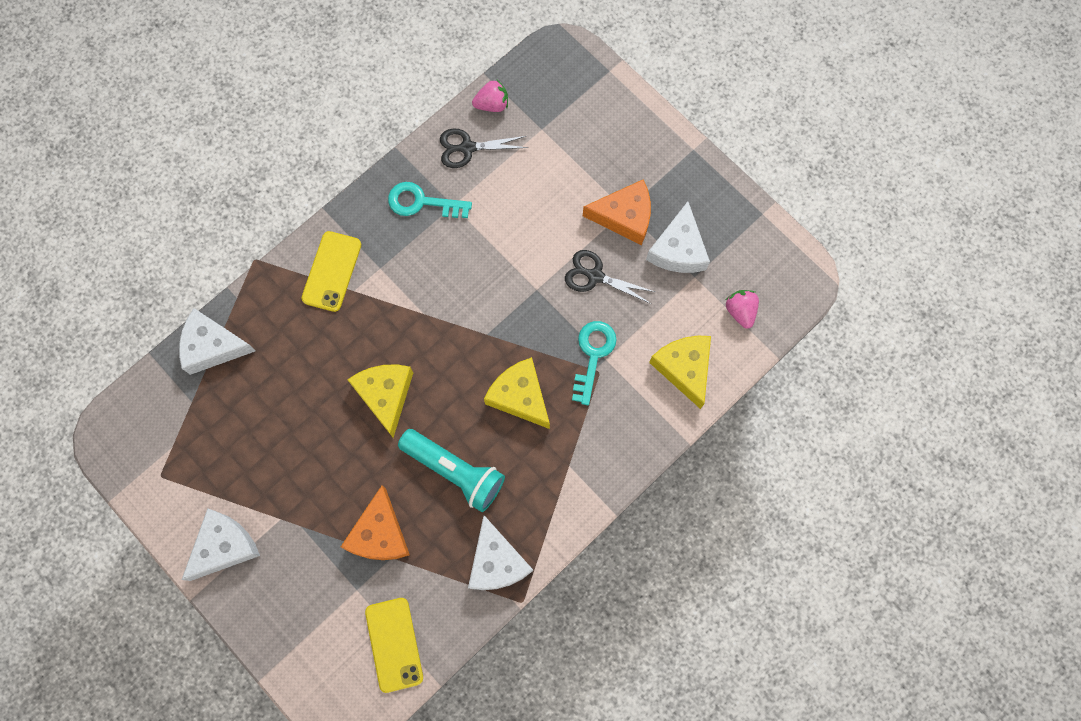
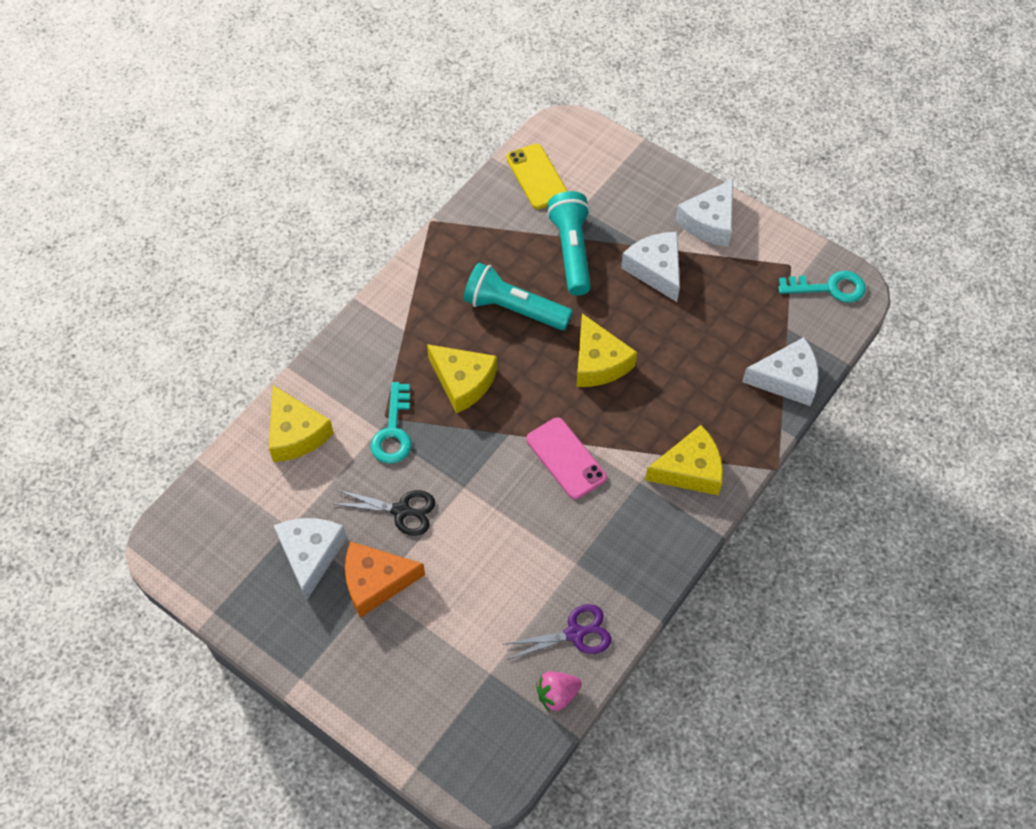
camera: 170 degrees right, 15 degrees down
yellow phone [301,231,361,312] -> yellow cheese [645,425,723,496]
orange cheese [341,485,410,560] -> turquoise flashlight [547,191,591,296]
turquoise key [388,182,472,218] -> turquoise key moved to [779,271,866,303]
black scissors [440,128,528,168] -> purple scissors [505,604,611,660]
white cheese [468,516,533,590] -> white cheese moved to [621,232,680,302]
pink strawberry [726,290,759,329] -> none
none -> pink phone [526,417,607,500]

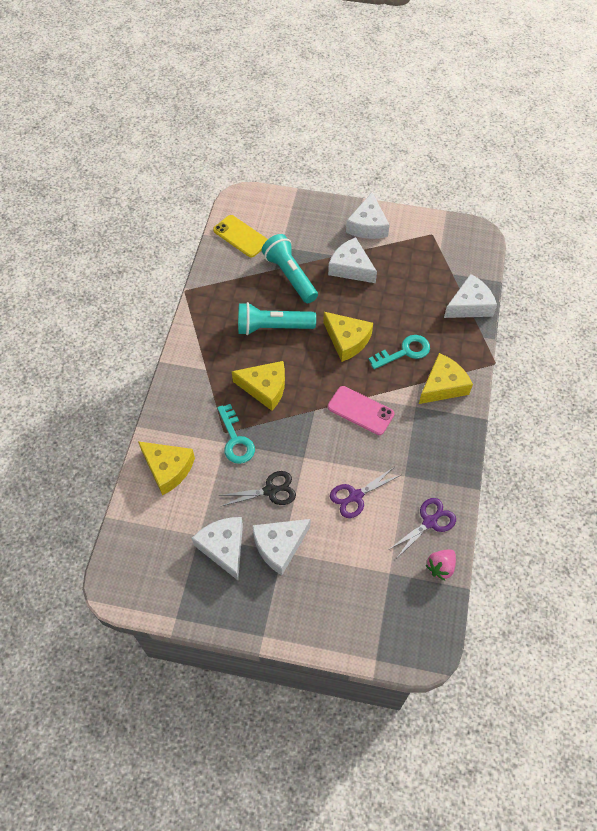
camera: 25 degrees left, 0 degrees up
orange cheese [345,541,425,618] -> white cheese [252,519,311,575]
turquoise key [779,271,866,303] -> turquoise key moved to [369,335,430,369]
none -> purple scissors [330,467,401,518]

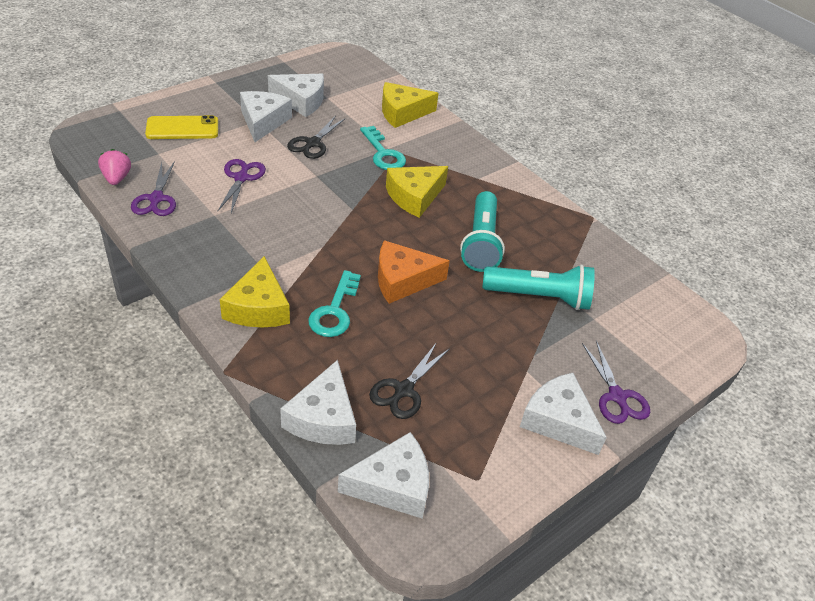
camera: 125 degrees right, 15 degrees down
yellow phone [213,215,268,257] -> yellow phone moved to [145,115,218,139]
turquoise key [217,404,255,464] -> turquoise key turned 135 degrees counterclockwise [360,126,406,170]
turquoise flashlight [238,302,316,335] -> turquoise flashlight turned 150 degrees clockwise [460,191,505,272]
yellow cheese [323,312,373,362] -> orange cheese [378,240,450,304]
white cheese [328,237,377,283] -> white cheese moved to [338,432,429,519]
pink phone [328,386,394,435] -> none
none -> black scissors [369,342,450,419]
none -> purple scissors [582,340,650,424]

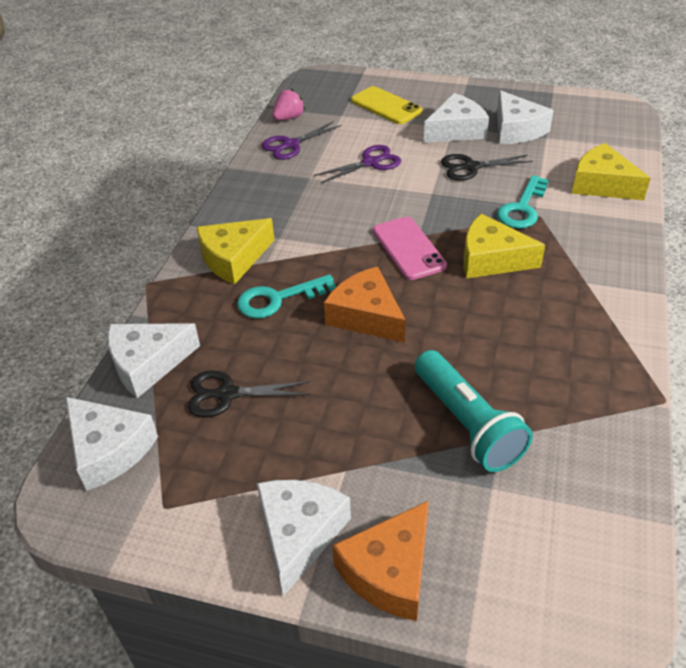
camera: 60 degrees right, 0 degrees up
turquoise flashlight [460,191,505,272] -> none
purple scissors [582,340,650,424] -> orange cheese [332,501,429,621]
none -> pink phone [373,217,447,280]

